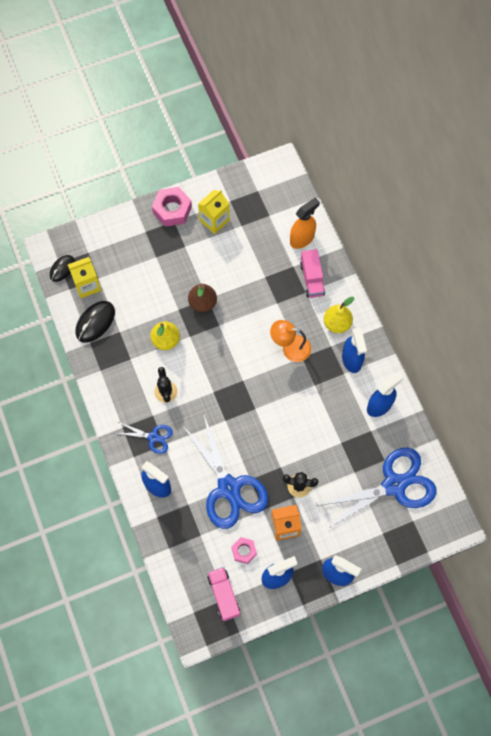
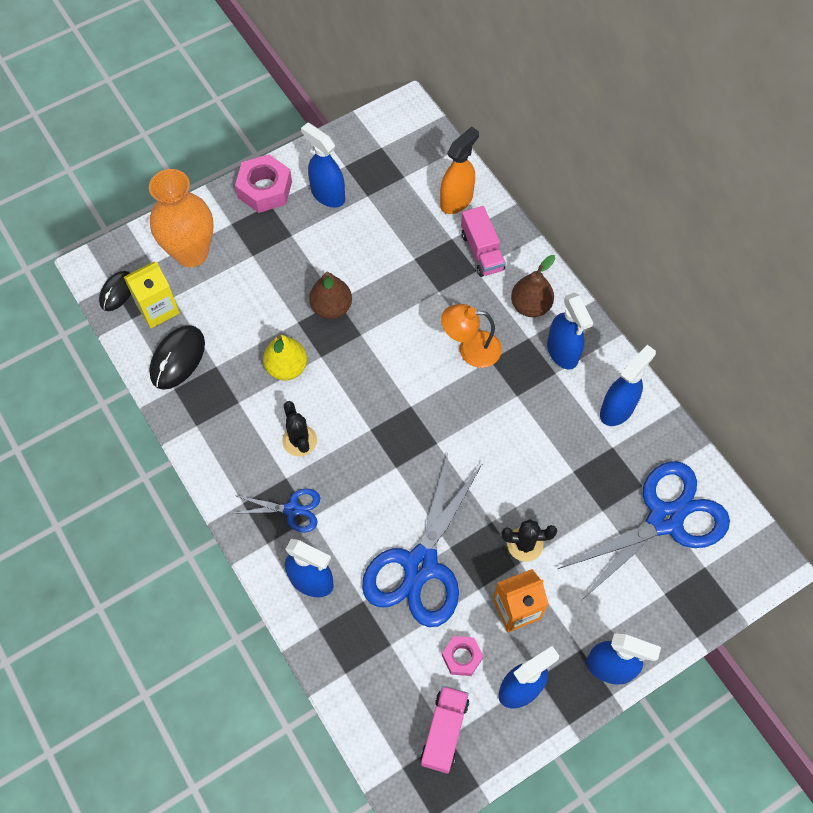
camera: 10 degrees left, 5 degrees down
blue scissors [182,415,268,529] -> blue scissors turned 60 degrees clockwise [362,453,483,627]
yellow carton [198,190,230,234] -> blue spray bottle [301,123,345,208]
pink truck [207,567,240,621] -> pink truck turned 45 degrees clockwise [421,686,469,774]
yellow pear [324,297,354,333] -> brown pear [511,255,555,317]
none -> orange vase [149,169,213,267]

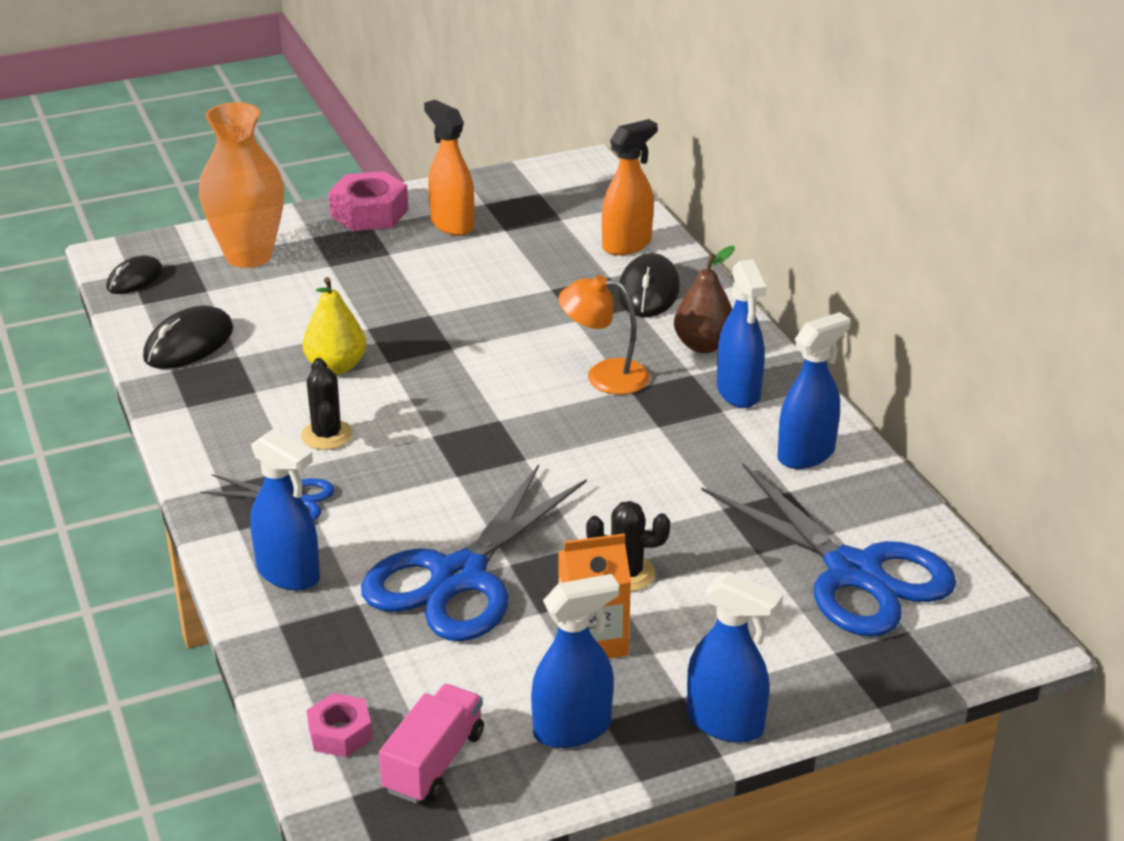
camera: 10 degrees right, 30 degrees down
yellow carton [124,262,180,328] -> none
blue spray bottle [301,123,345,208] -> orange spray bottle [424,100,474,236]
brown pear [309,272,352,319] -> none
pink nut [442,636,483,676] -> pink nut moved to [307,693,373,757]
pink truck [461,206,506,277] -> black mouse [617,253,680,317]
blue scissors [558,461,730,602] -> blue scissors turned 75 degrees clockwise [701,464,957,637]

